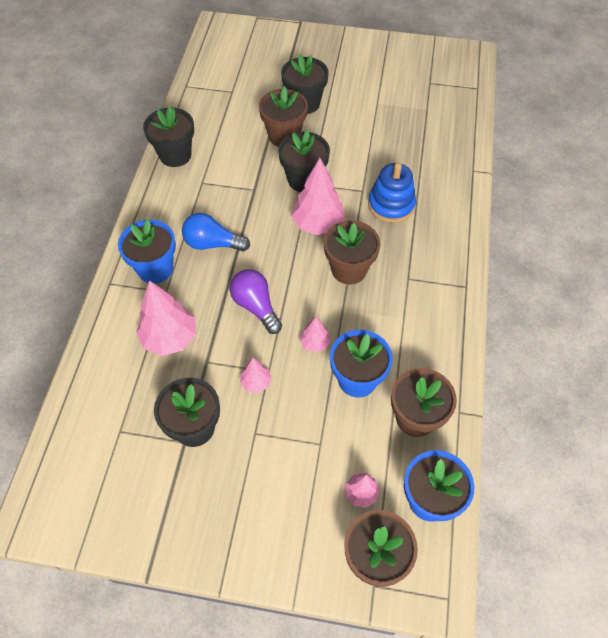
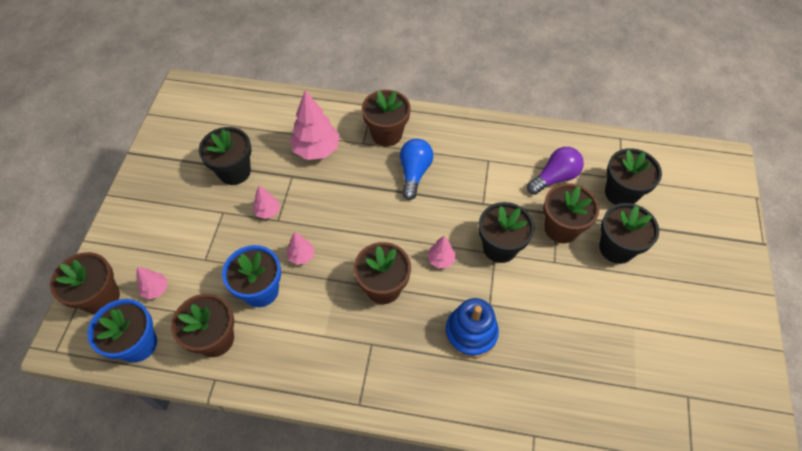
camera: 90 degrees right, 0 degrees up
blue flower pot [118,219,176,284] -> brown flower pot [362,90,411,146]
black flower pot [143,107,194,167] -> black flower pot moved to [605,148,662,205]
purple light bulb [230,269,282,334] -> purple light bulb moved to [527,147,584,195]
pink tree [291,158,345,235] -> pink tree [427,236,455,268], size x0.52

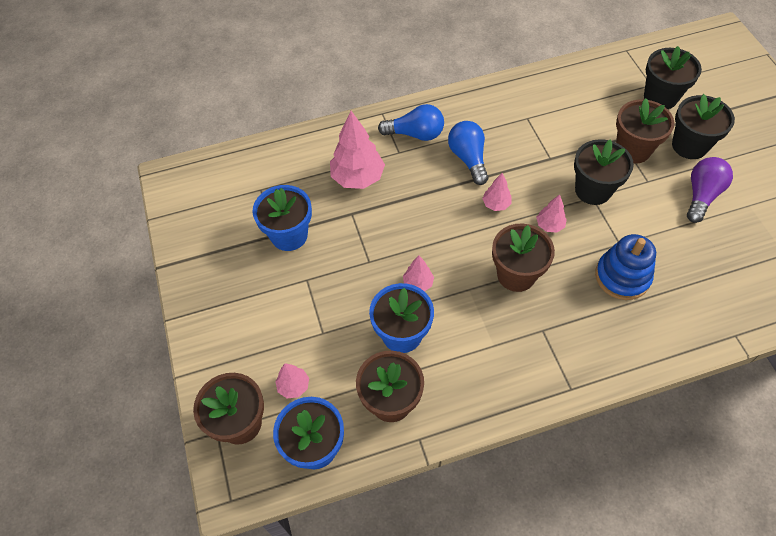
camera: 25 degrees left, 0 degrees up
black flower pot [199,127,252,185] -> blue flower pot [252,185,312,251]
pink tree [253,185,280,219] -> pink tree moved to [482,173,512,211]
brown flower pot [362,90,411,146] -> blue light bulb [378,104,444,141]
purple light bulb [527,147,584,195] -> purple light bulb moved to [687,157,733,223]

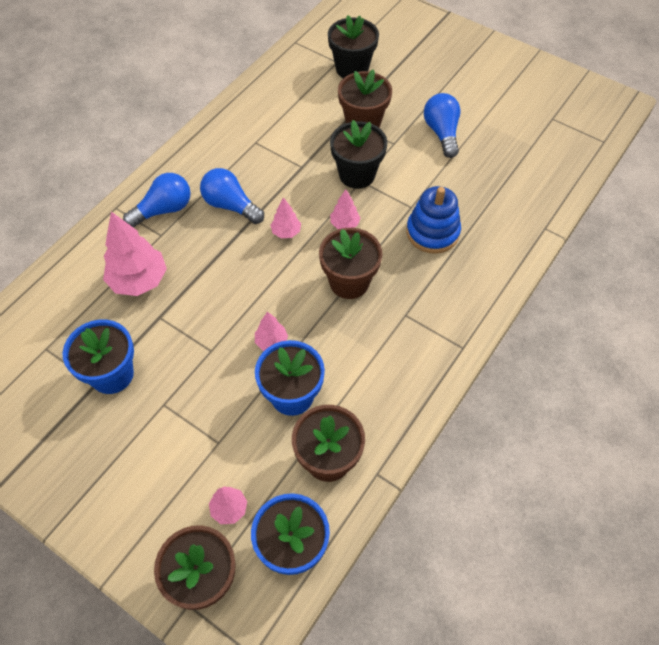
camera: 40 degrees left, 0 degrees up
black flower pot [672,94,735,159] -> none
purple light bulb [687,157,733,223] -> blue light bulb [424,93,461,158]

